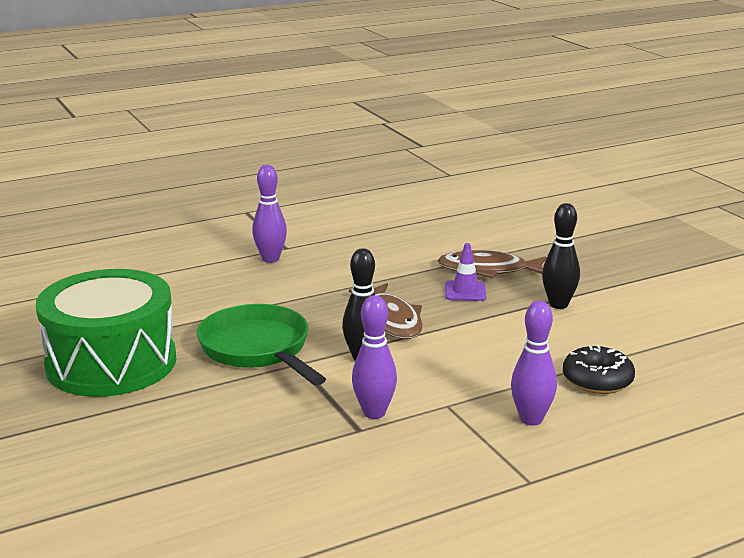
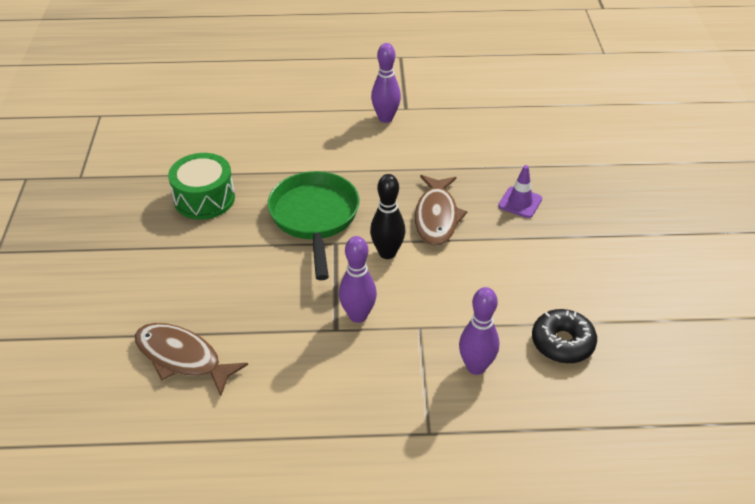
camera: 25 degrees right, 20 degrees up
green drum [36,269,176,397] -> green drum [168,153,235,220], size x0.60
brown fish [437,250,546,279] -> brown fish moved to [135,323,248,396]
black bowling pin [542,203,580,309] -> none

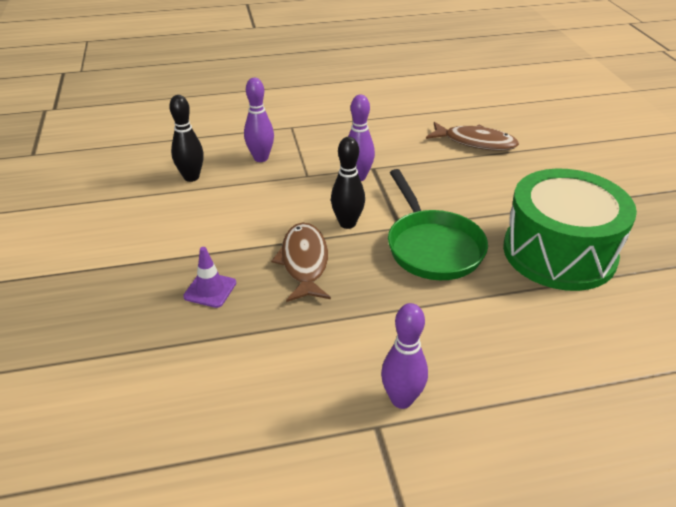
camera: 170 degrees right, 5 degrees down
green drum [168,153,235,220] -> green drum [503,169,637,291], size x1.67
black donut [532,309,597,363] -> black bowling pin [169,95,204,182]

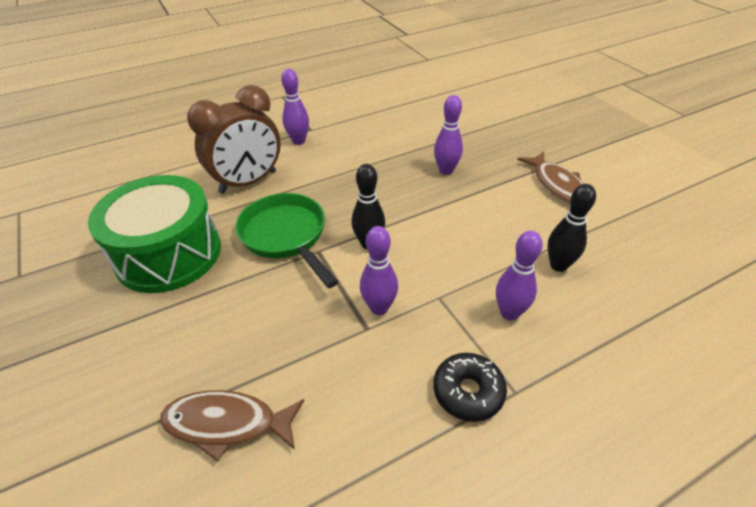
camera: 165 degrees right, 5 degrees up
purple traffic cone [183,247,236,308] -> purple bowling pin [434,95,463,175]
brown fish [271,223,331,302] -> brown fish moved to [517,152,584,204]
none -> brown clock [187,85,281,194]
none -> black donut [433,353,507,422]

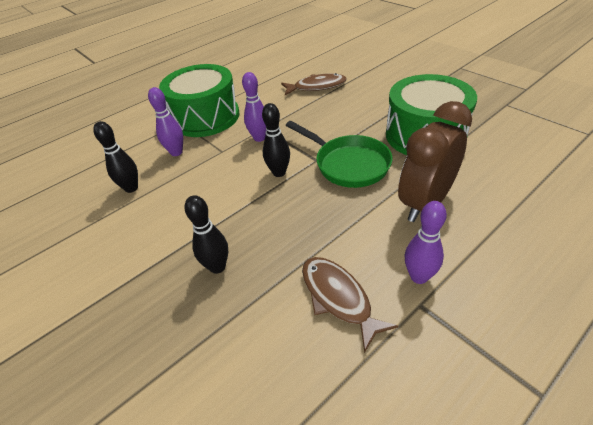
camera: 170 degrees right, 0 degrees up
black donut [433,353,507,422] -> green drum [159,64,239,137]
purple bowling pin [434,95,463,175] -> black bowling pin [185,195,228,274]
brown fish [517,152,584,204] -> brown fish moved to [302,257,398,353]

